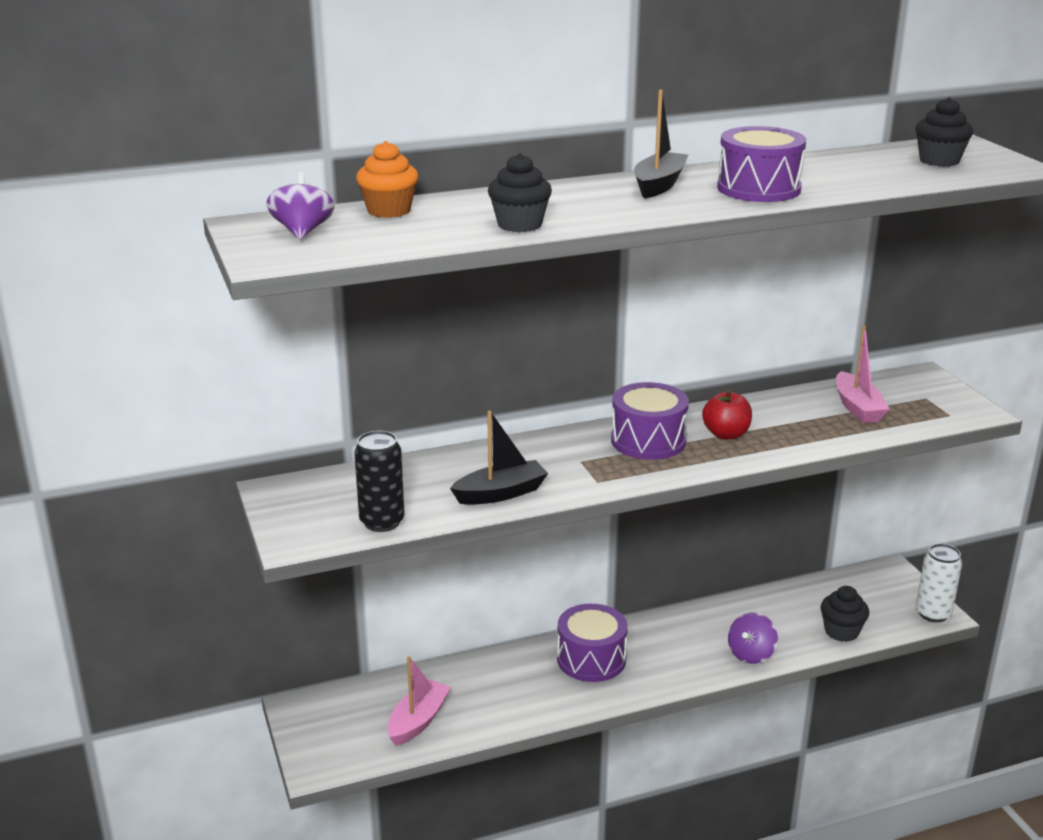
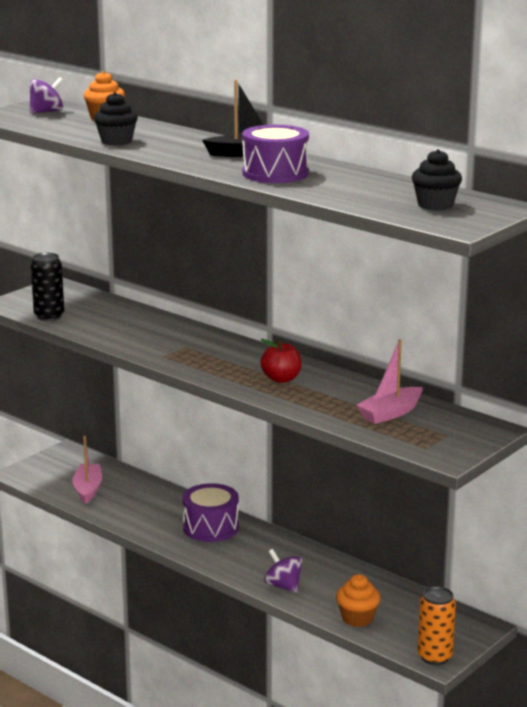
camera: 60 degrees right, 5 degrees down
pink boat [387,656,451,746] -> pink boat turned 90 degrees counterclockwise [72,436,102,504]
black boat [450,410,548,505] -> none
purple drum [611,382,689,460] -> none
purple spinning top [728,613,778,664] -> purple spinning top turned 45 degrees clockwise [264,549,302,593]
black cupcake [821,586,869,642] -> orange cupcake [336,574,380,627]
white can [916,544,962,622] -> orange can [418,586,456,665]

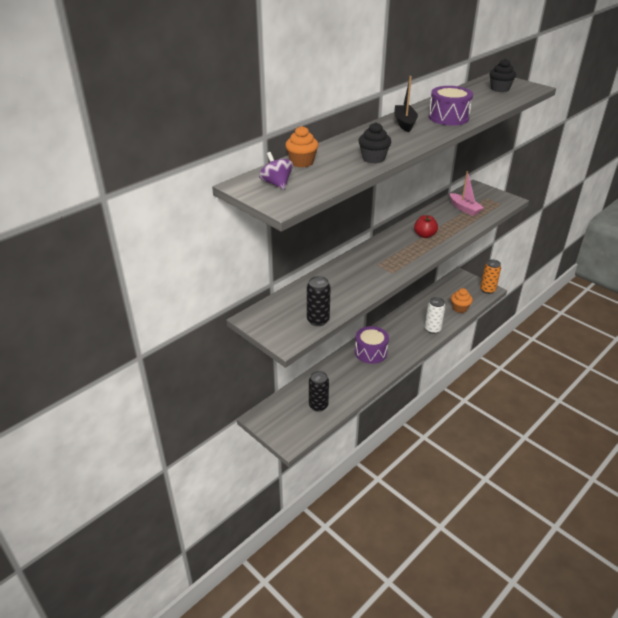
camera: 85 degrees left, 15 degrees up
pink boat [72,436,102,504] -> black can [309,371,329,412]
purple spinning top [264,549,302,593] -> white can [425,297,445,334]

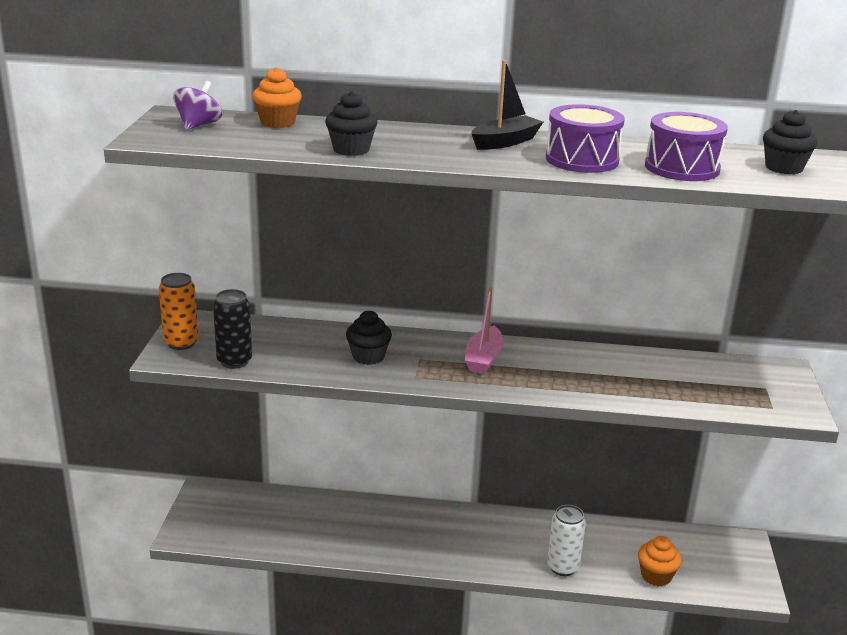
camera: 50 degrees right, 10 degrees down
black can [309,371,329,412] -> none
purple drum [355,326,389,364] -> purple drum moved to [645,112,728,181]
red apple [414,215,438,238] -> none
pink boat [450,171,484,216] -> pink boat moved to [465,287,504,374]
orange can [480,259,501,294] -> orange can moved to [159,273,199,350]
none -> black cupcake [346,310,392,365]

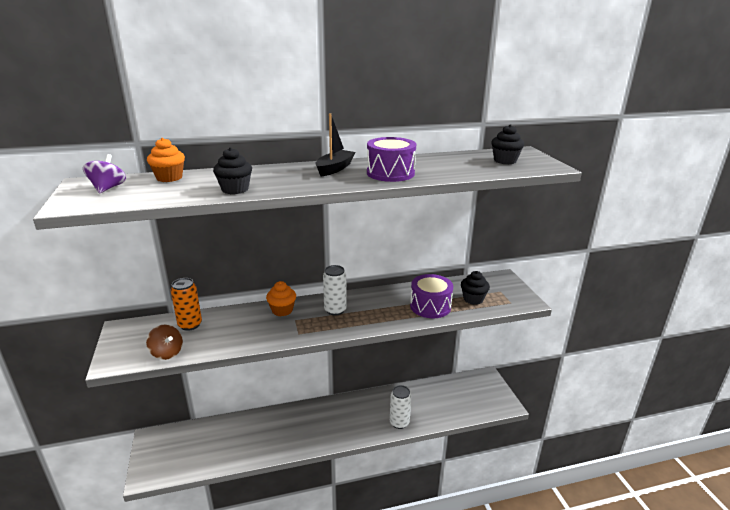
camera: 20 degrees left, 0 degrees up
orange can [159,273,199,350] -> orange can moved to [171,278,202,331]
black can [213,289,252,369] -> brown spinning top [146,324,183,360]
black cupcake [346,310,392,365] -> black cupcake moved to [461,271,490,305]
pink boat [465,287,504,374] -> white can [323,265,347,316]
orange cupcake [638,536,682,586] -> orange cupcake moved to [266,281,296,316]
purple drum [645,112,728,181] -> purple drum moved to [410,274,453,318]

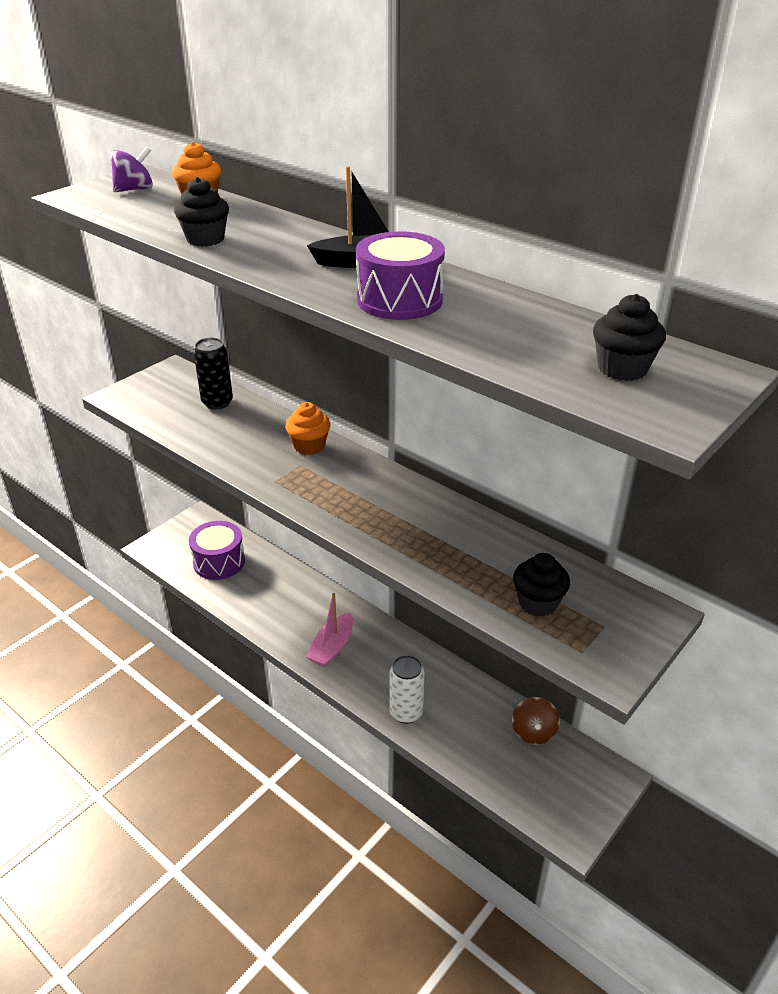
camera: 55 degrees right, 10 degrees up
brown spinning top [146,324,183,360] -> brown spinning top moved to [512,697,560,744]
orange can [171,278,202,331] -> black can [194,338,233,410]
white can [323,265,347,316] -> none
purple drum [410,274,453,318] -> purple drum moved to [189,521,245,580]
none -> pink boat [306,593,353,667]

